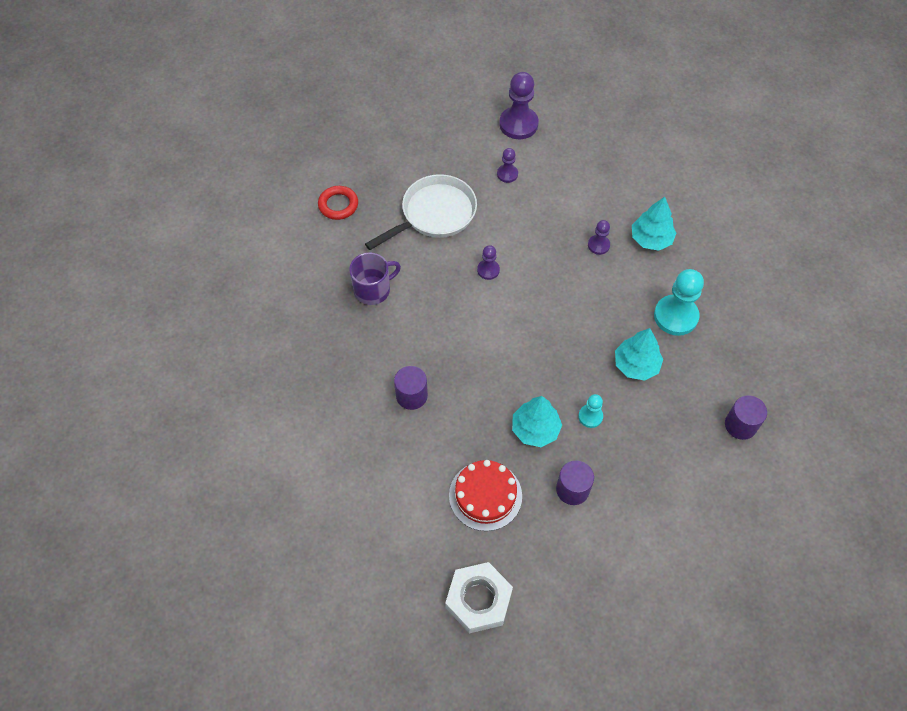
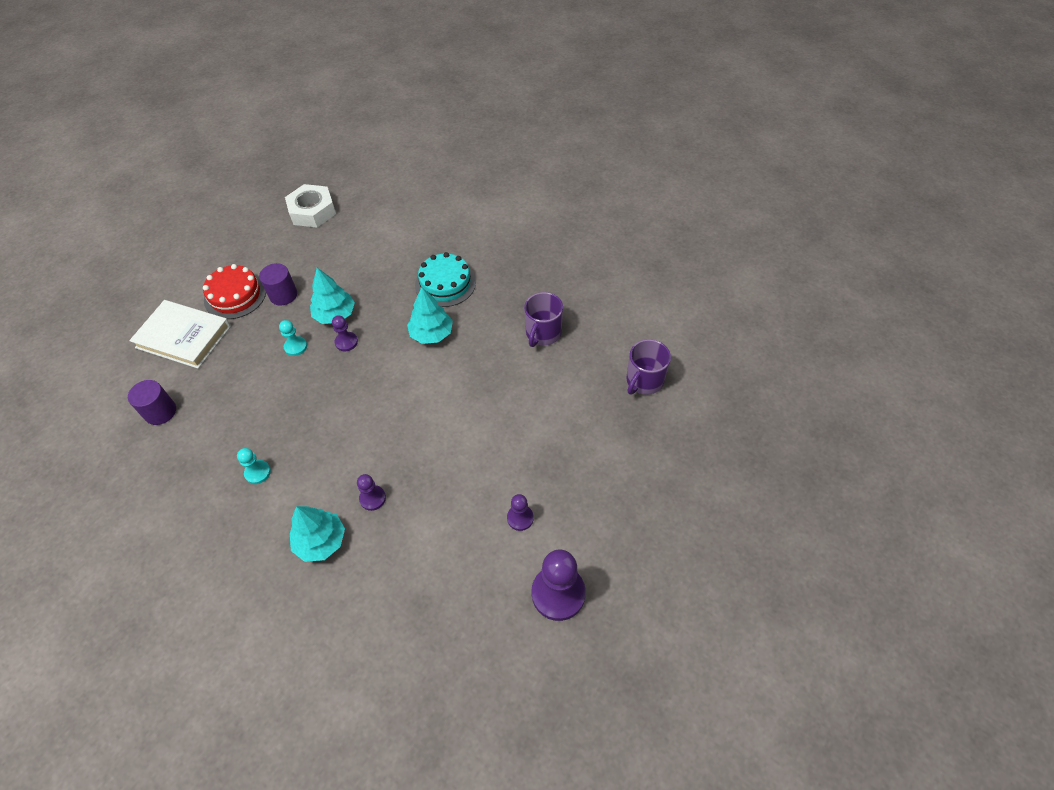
camera: 145 degrees right, 5 degrees down
red ring [318,186,358,220] -> purple mug [627,339,671,395]
white pan [365,174,477,250] -> none
purple cylinder [394,366,428,410] -> turquoise cake [415,252,476,307]
red cake [449,460,522,531] -> red cake moved to [203,264,266,319]
purple pawn [477,245,500,280] -> purple pawn moved to [332,315,358,352]
turquoise tree [615,328,663,381] -> turquoise tree moved to [407,287,453,344]
turquoise pawn [654,269,704,336] -> turquoise pawn [237,448,271,484], size x0.53
none -> white book [129,300,231,369]

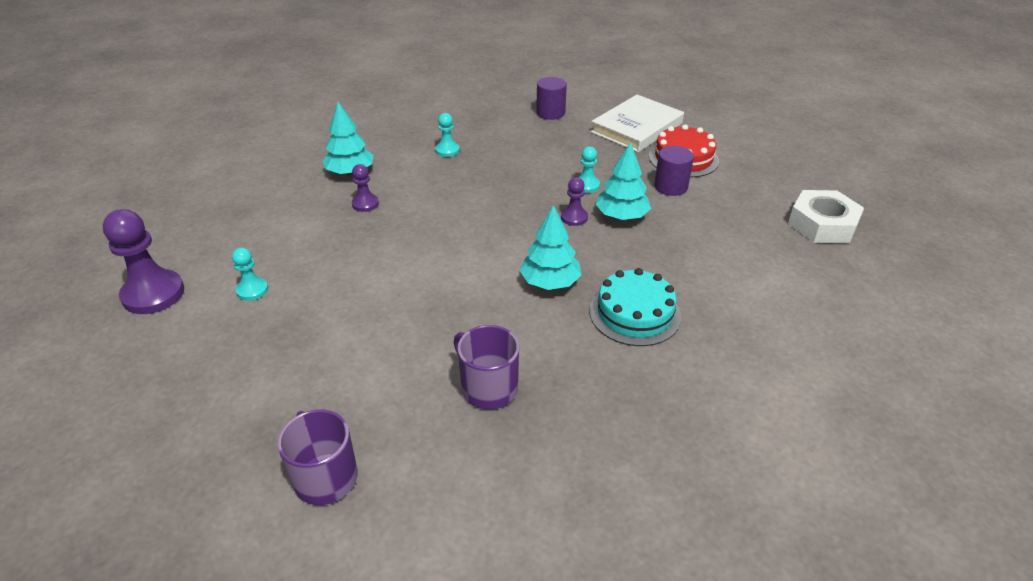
camera: 110 degrees right, 15 degrees down
purple pawn [507,494,534,531] -> turquoise pawn [232,248,268,301]

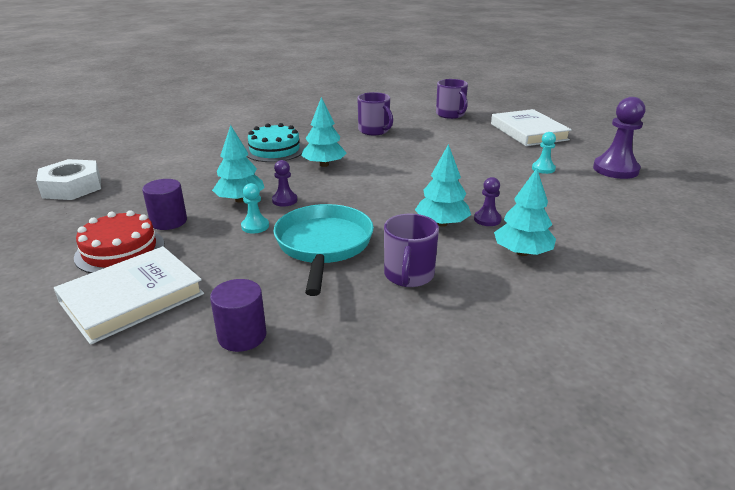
camera: 175 degrees left, 10 degrees down
turquoise pawn [436,113,460,157] -> purple mug [384,214,439,287]
none -> turquoise pan [273,204,374,296]
none -> turquoise tree [415,144,471,227]
none -> white book [491,109,572,146]

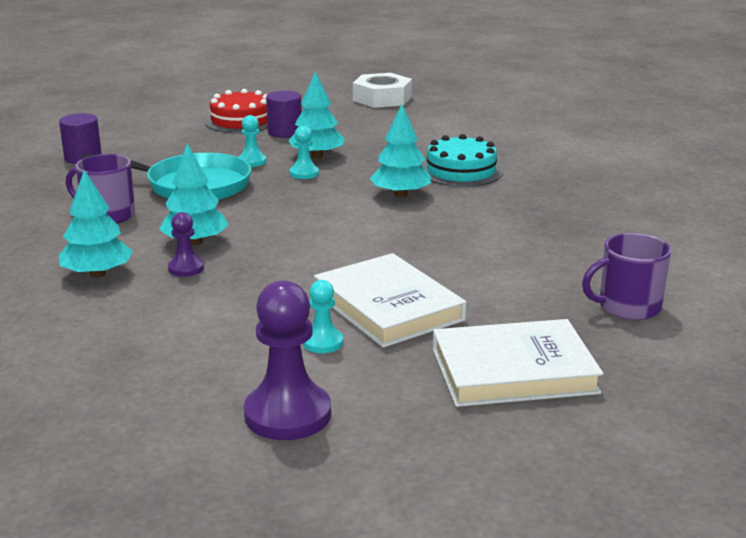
camera: 100 degrees right, 5 degrees down
white book [54,246,204,345] -> white book moved to [314,253,467,348]
purple pawn [272,160,298,207] -> turquoise pawn [290,126,319,179]
purple mug [357,92,393,135] -> none

